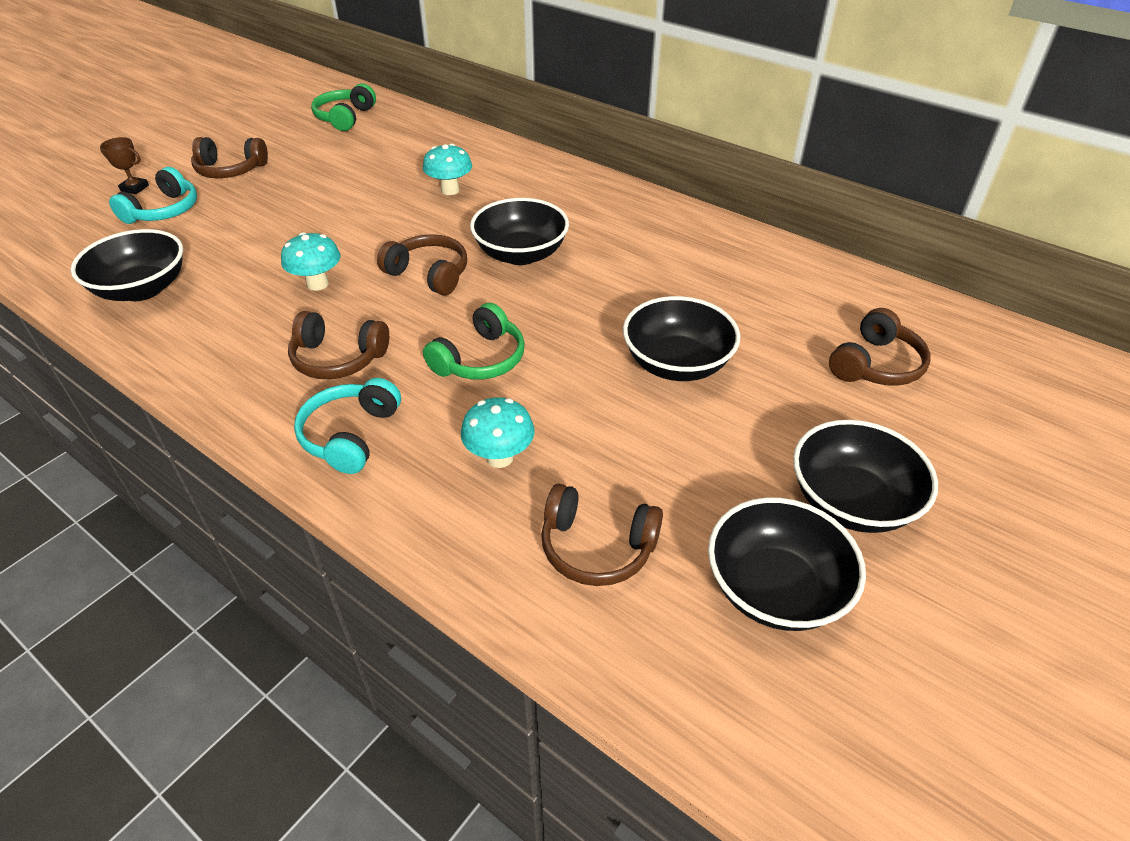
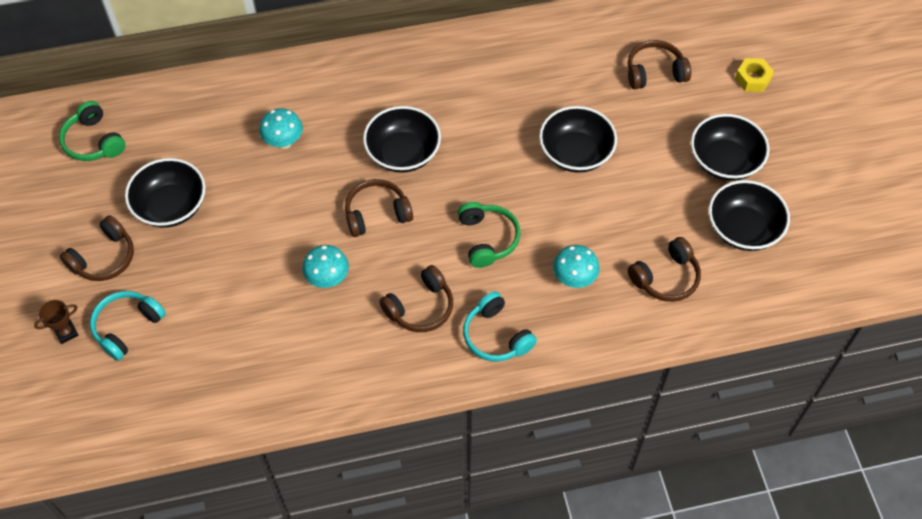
camera: 50 degrees left, 15 degrees up
black bowl [71,229,183,301] -> black bowl moved to [125,158,206,228]
turquoise headphones [109,167,197,224] -> turquoise headphones turned 120 degrees counterclockwise [90,291,166,361]
brown headphones [829,308,931,386] -> brown headphones turned 90 degrees counterclockwise [628,40,691,89]
none -> yellow nut [735,58,774,92]

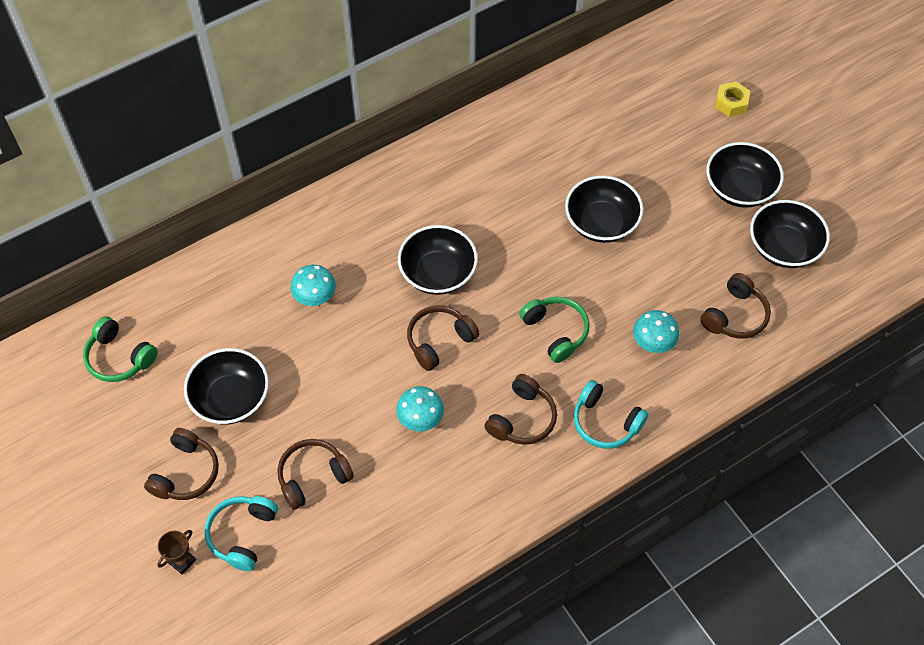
camera: 20 degrees left, 0 degrees up
brown headphones [628,40,691,89] -> brown headphones moved to [277,439,354,510]

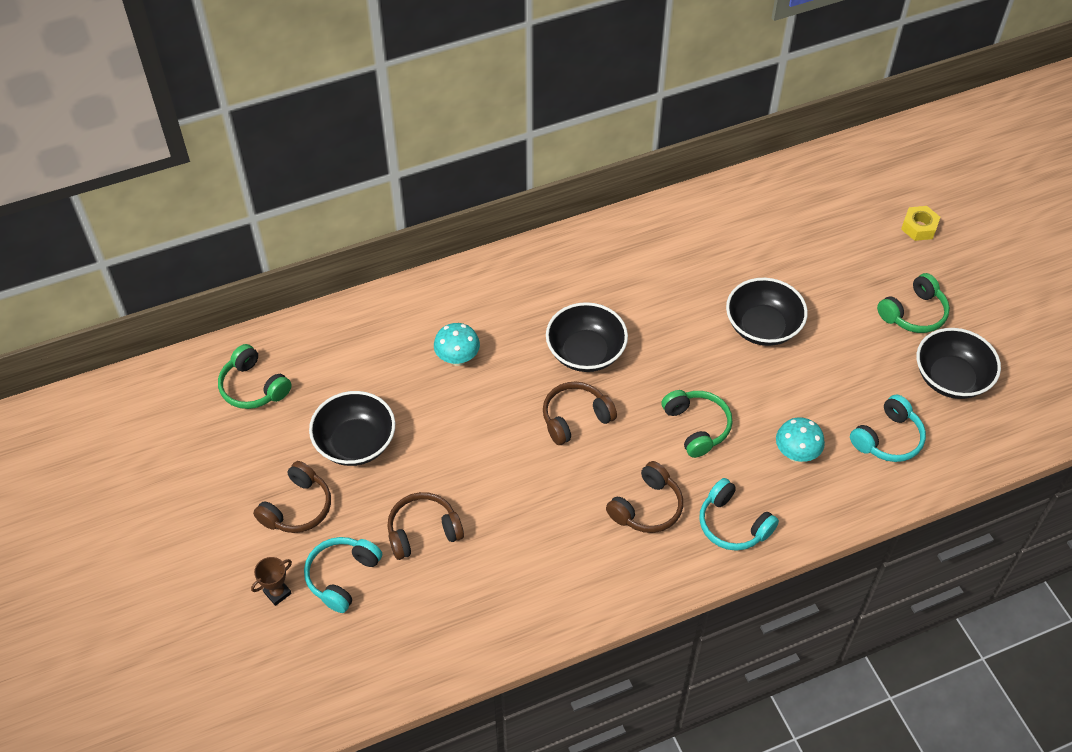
camera: 10 degrees right, 5 degrees down
turquoise mushroom [396,386,444,432] -> none
brown headphones [700,273,771,339] -> turquoise headphones [850,394,926,462]
black bowl [706,142,784,208] -> green headphones [877,273,950,333]

